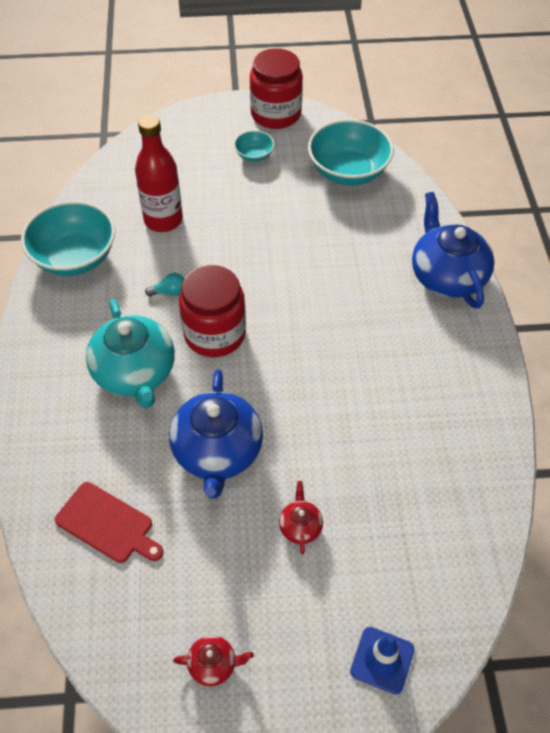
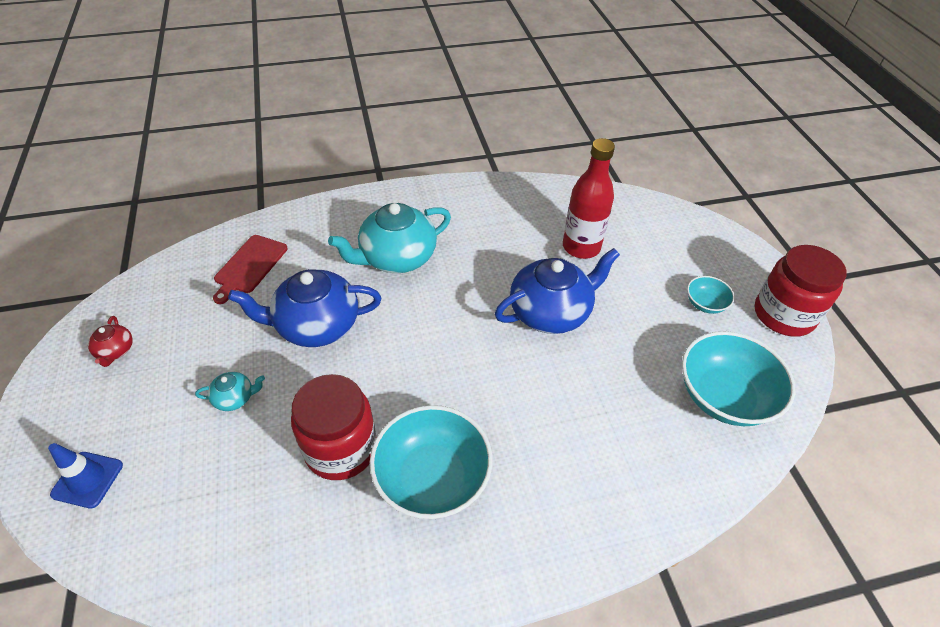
camera: 80 degrees right, 5 degrees down
turquoise bowl [21,201,115,276] -> turquoise bowl moved to [370,405,493,519]
turquoise light bulb [145,273,184,296] -> none
red jar [179,265,246,357] -> red jar moved to [291,374,376,480]
red teapot [279,481,323,554] -> turquoise teapot [195,372,265,411]
blue teapot [412,192,494,309] -> blue teapot moved to [495,248,620,334]

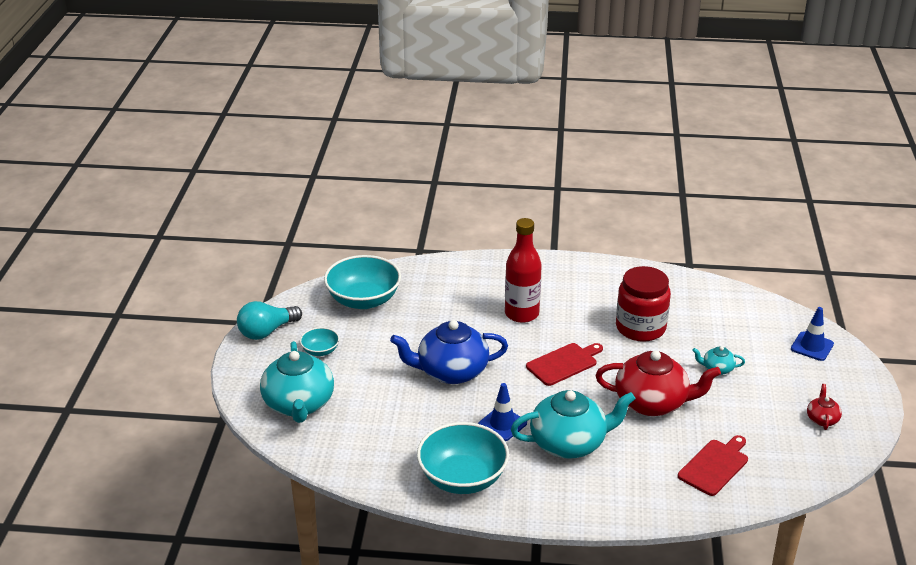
camera: 160 degrees left, 15 degrees down
blue teapot [228,269,381,347] -> red teapot [596,350,721,416]
turquoise bowl [370,405,493,519] -> turquoise bowl moved to [417,422,509,494]
red bottle [563,138,615,259] -> red bottle moved to [505,218,542,323]
red jar [755,245,847,337] -> turquoise light bulb [237,301,302,340]
none -> turquoise teapot [260,341,334,423]
none -> blue traffic cone [478,383,527,441]
none -> red cutting board [526,343,603,386]

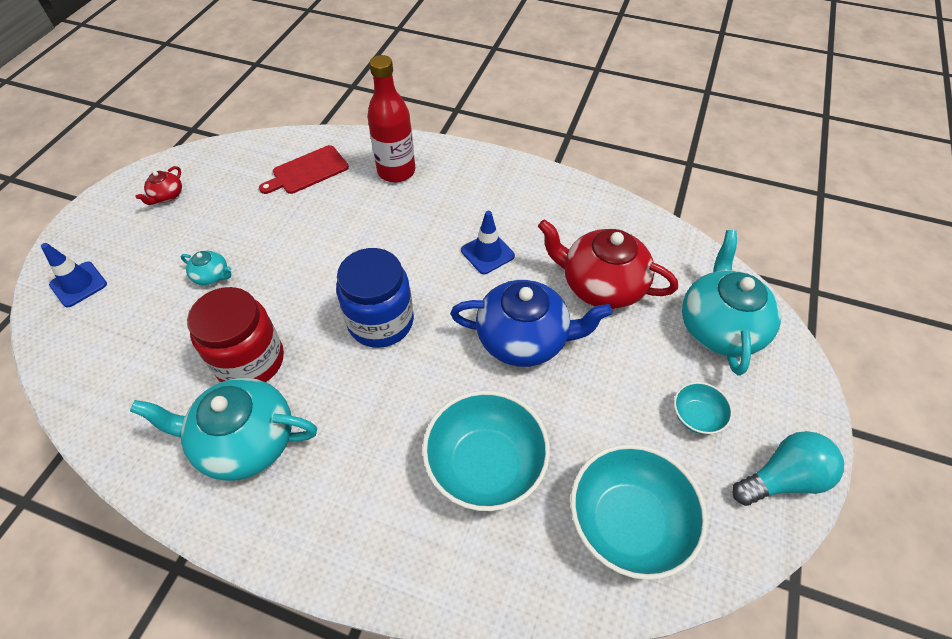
camera: 165 degrees left, 20 degrees up
turquoise bowl [417,422,509,494] -> turquoise bowl moved to [422,391,550,511]
red bottle [505,218,542,323] -> red bottle moved to [367,55,415,182]
turquoise teapot [511,390,636,459] -> turquoise teapot moved to [130,378,317,481]
red cutting board [526,343,603,386] -> blue jar [336,248,414,348]
red teapot [596,350,721,416] -> red teapot moved to [538,219,678,309]

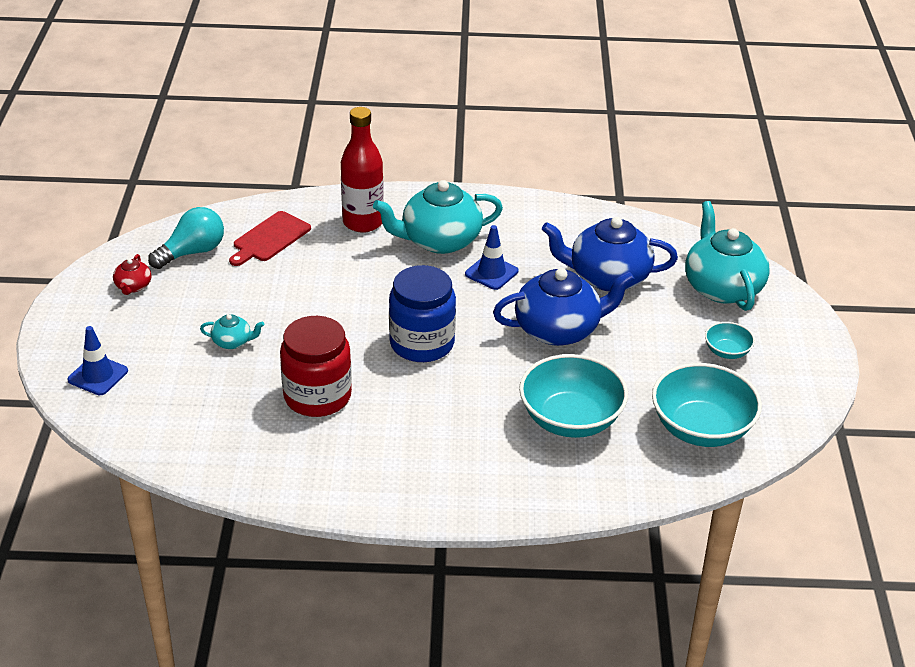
camera: 20 degrees left, 15 degrees down
turquoise teapot [130,378,317,481] -> turquoise teapot moved to [373,180,503,254]
red teapot [538,219,678,309] -> blue teapot [542,217,678,291]
turquoise light bulb [732,431,844,506] -> turquoise light bulb moved to [148,207,224,269]

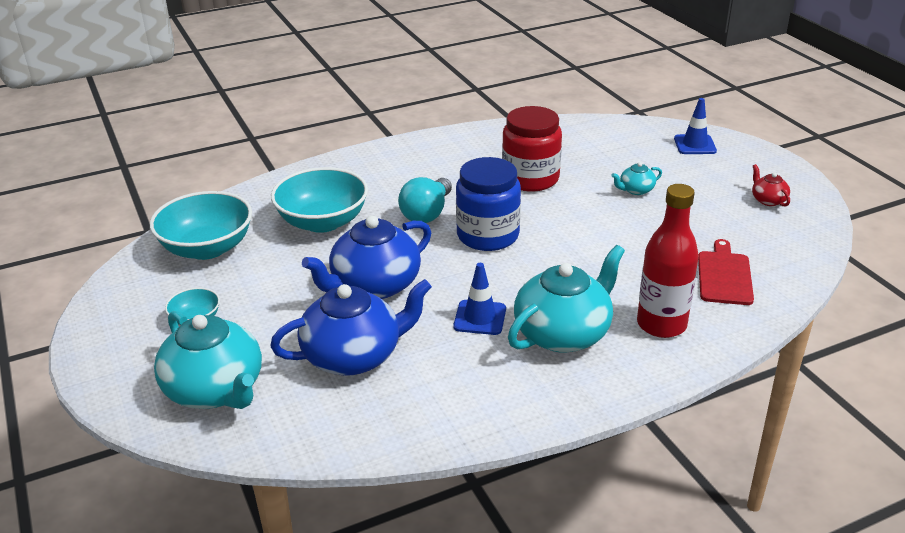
camera: 155 degrees right, 5 degrees down
turquoise light bulb [148,207,224,269] -> turquoise light bulb moved to [398,177,452,223]

